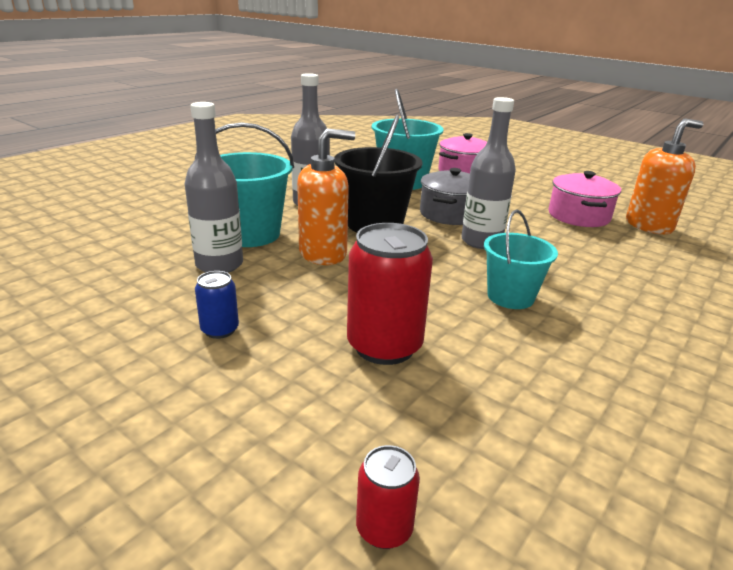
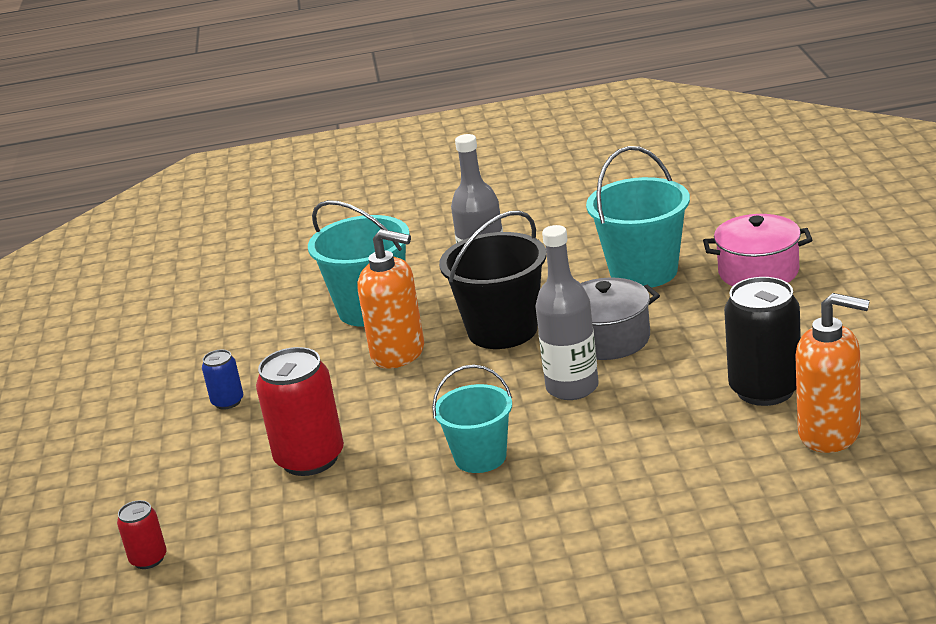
camera: 50 degrees right, 0 degrees up
grey bottle [185,102,243,273] -> none
pink pot [549,171,621,227] -> black can [724,277,801,406]

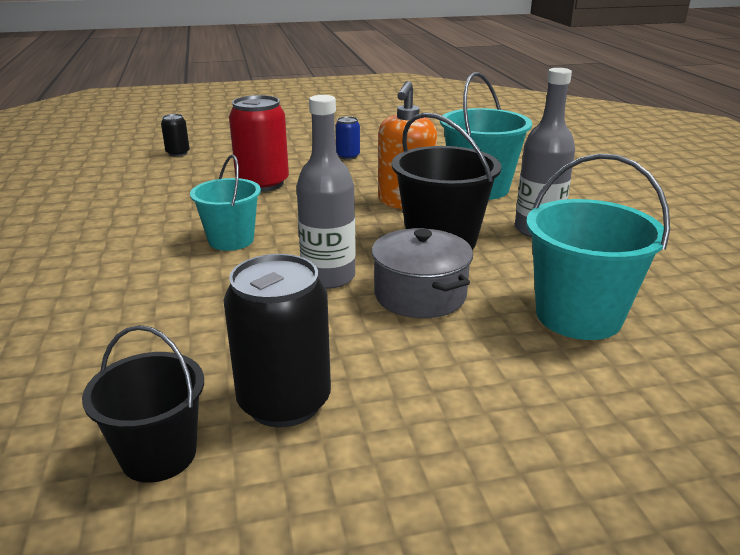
camera: 80 degrees right, 0 degrees up
red can [117,500,167,569] -> black can [161,114,190,157]
pink pot [703,214,812,286] -> none
orange soap dispenser [795,293,870,453] -> black bucket [82,325,204,483]

